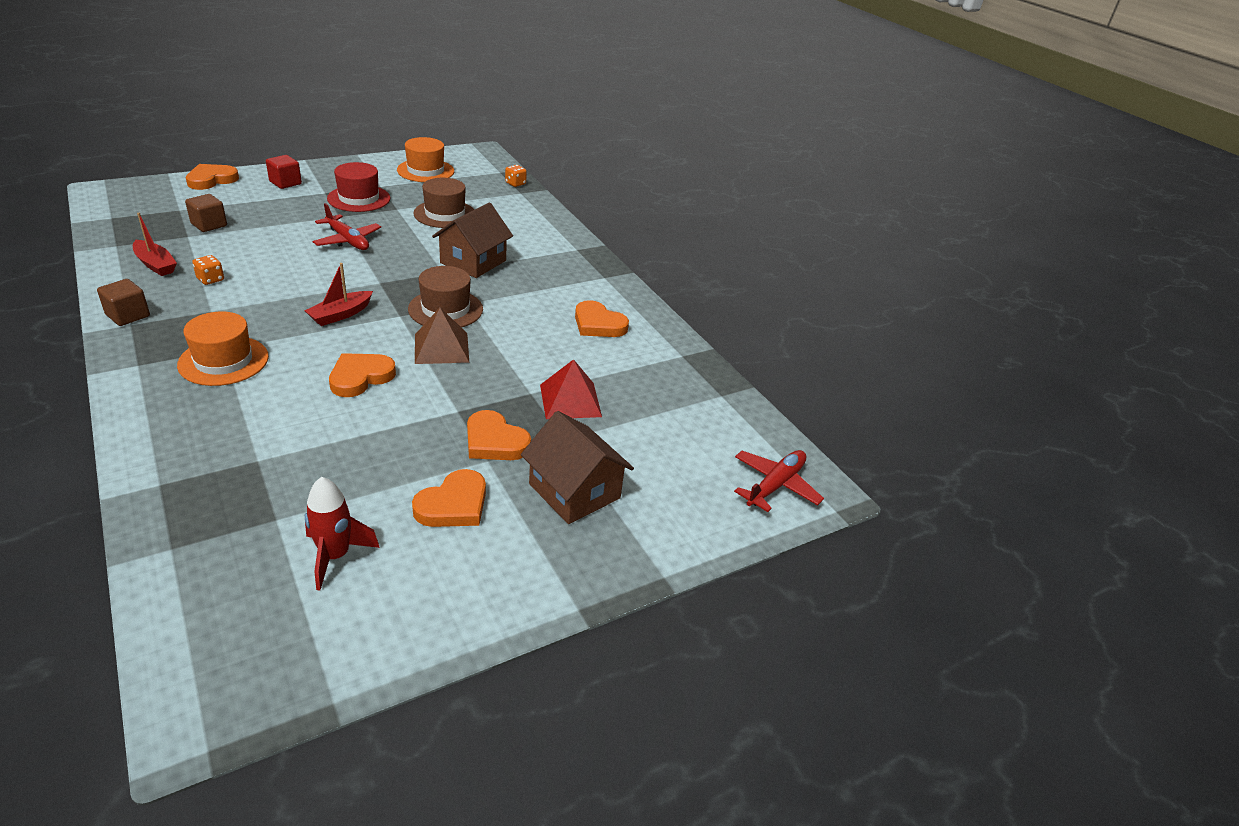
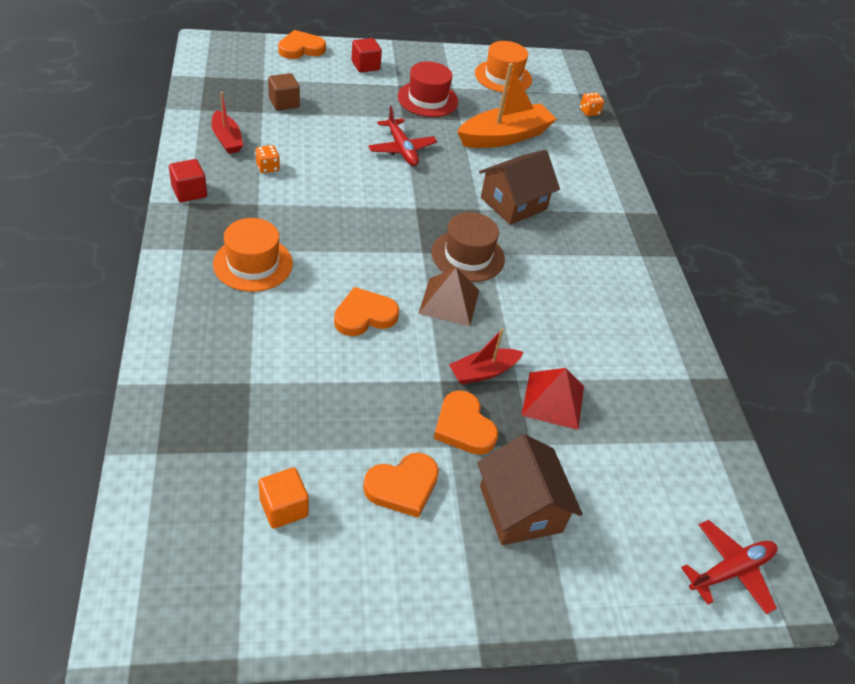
camera: 20 degrees right, 10 degrees up
brown cube [97,279,150,326] -> red cube [169,159,207,202]
red boat [305,263,373,326] -> red boat moved to [449,328,523,384]
red rocket [305,477,380,590] -> orange cube [259,468,309,529]
brown hat [413,178,474,228] -> orange boat [457,63,557,148]
orange heart [575,300,629,337] -> none

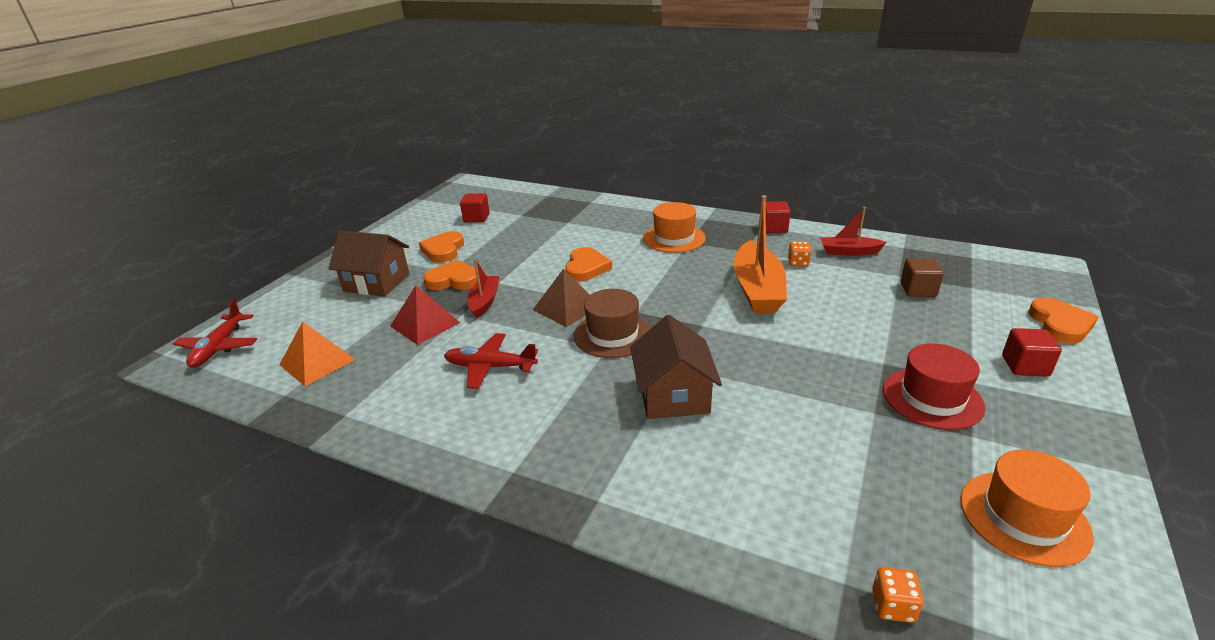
camera: 130 degrees right, 15 degrees down
orange cube [259,468,309,529] -> red cube [460,193,490,222]
red plane [368,106,437,166] -> red plane moved to [444,333,538,389]
orange boat [457,63,557,148] -> orange boat moved to [734,195,787,313]
none -> orange pyramid [279,322,356,386]

